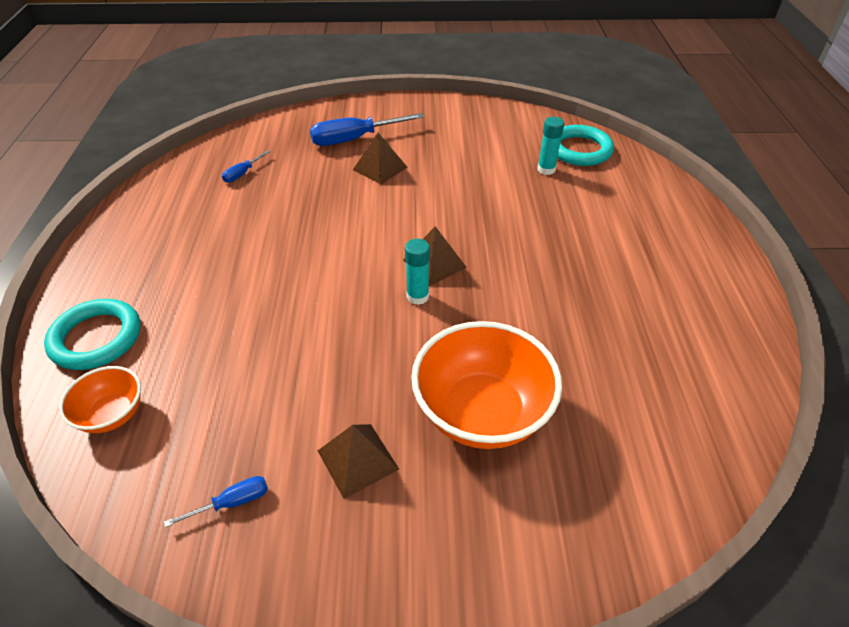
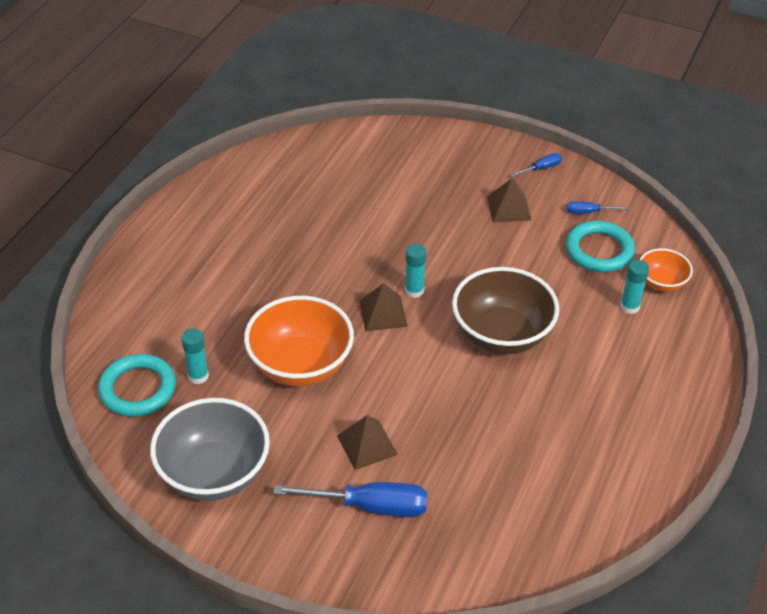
camera: 155 degrees left, 0 degrees up
turquoise ring [44,299,141,370] -> turquoise ring moved to [566,221,635,272]
blue screwdriver [222,150,271,183] -> blue screwdriver moved to [511,153,562,177]
orange bowl [411,321,562,449] -> orange bowl moved to [244,296,354,387]
none -> grey bowl [150,398,270,501]
none -> brown bowl [452,267,559,354]
none -> turquoise glue stick [620,260,649,314]

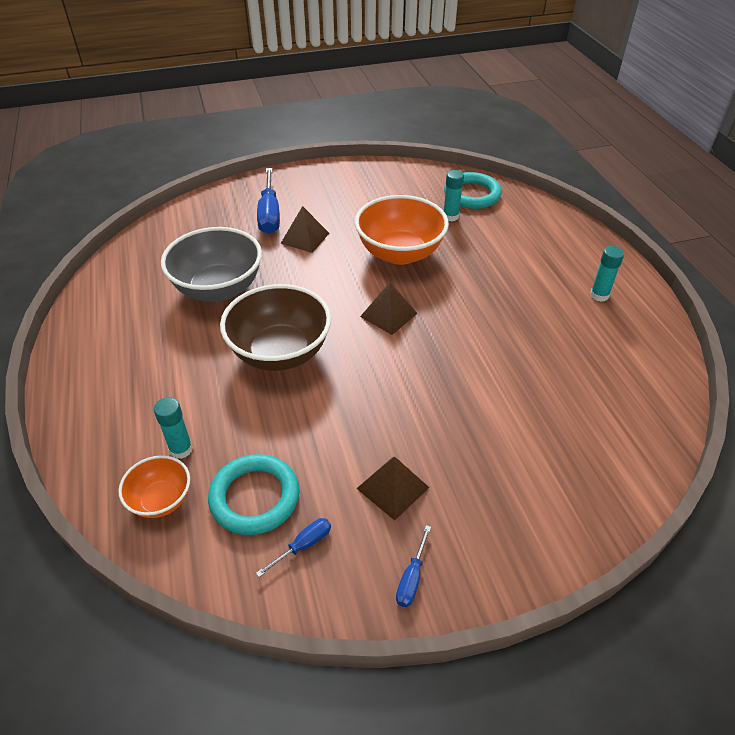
camera: 140 degrees right, 0 degrees up
grey bowl [150,398,270,501] -> grey bowl moved to [161,227,262,302]
blue screwdriver [274,482,427,517] -> blue screwdriver turned 60 degrees counterclockwise [257,168,280,234]
turquoise glue stick [405,244,426,298] -> turquoise glue stick moved to [590,246,624,301]

